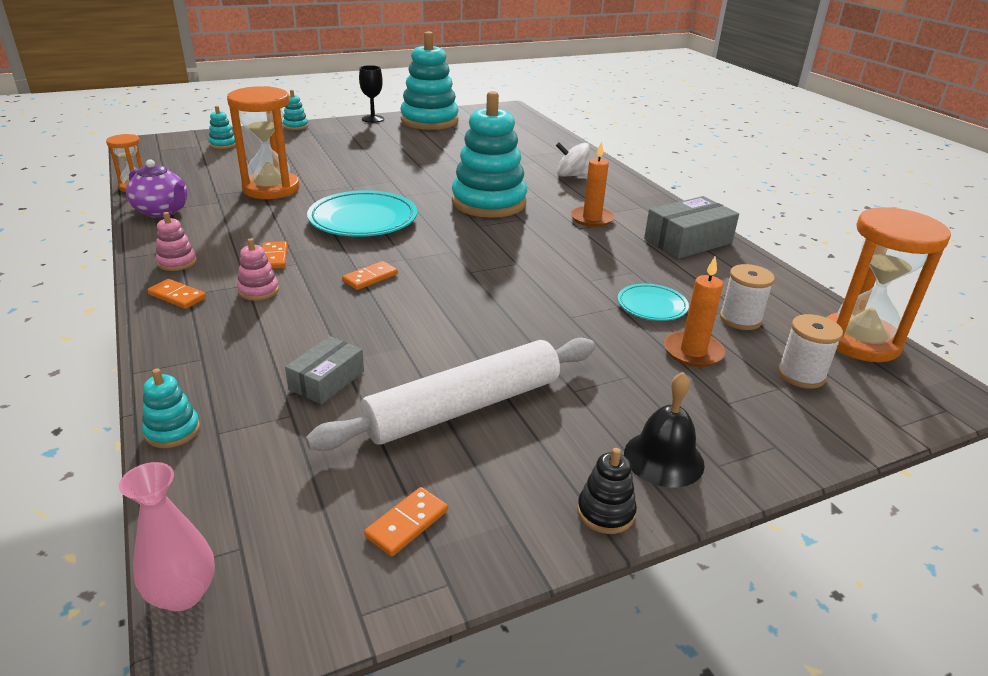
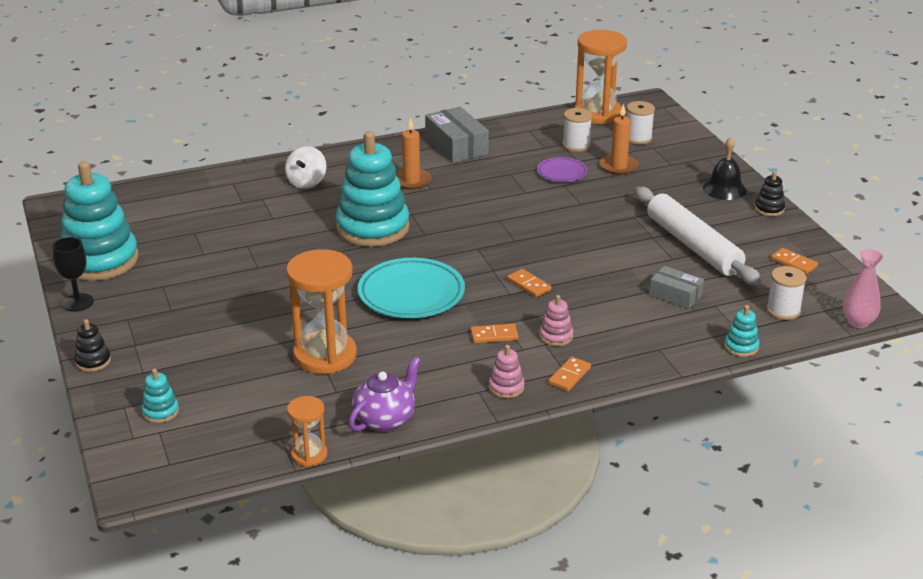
camera: 85 degrees left, 0 degrees up
turquoise stacking toy [283,90,308,130] -> black stacking toy [74,319,111,372]
turquoise plate [618,284,689,321] -> purple plate [537,157,588,182]
none -> white spool [766,266,807,320]

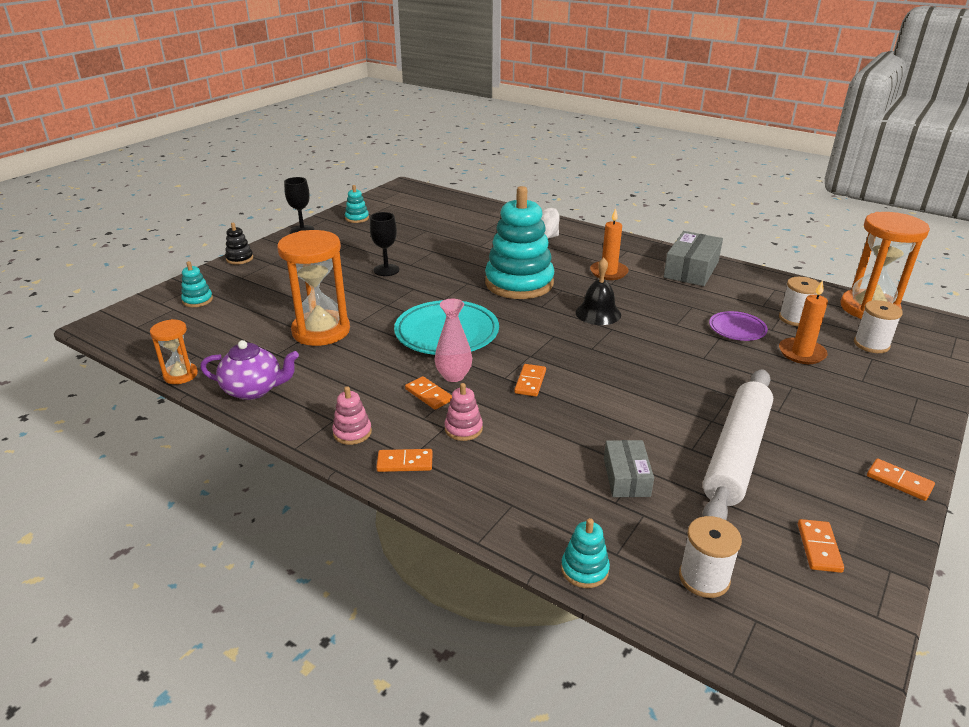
camera: 55 degrees right, 0 degrees up
turquoise stacking toy [60,161,138,281] -> turquoise stacking toy [345,185,369,223], size x0.41
black bell [703,137,747,200] -> black bell moved to [575,258,621,325]
black stacking toy [755,171,785,216] -> orange domino [867,459,935,501]
pink vase [843,249,883,328] -> pink vase moved to [434,299,472,382]
none -> black goblet [370,212,399,276]

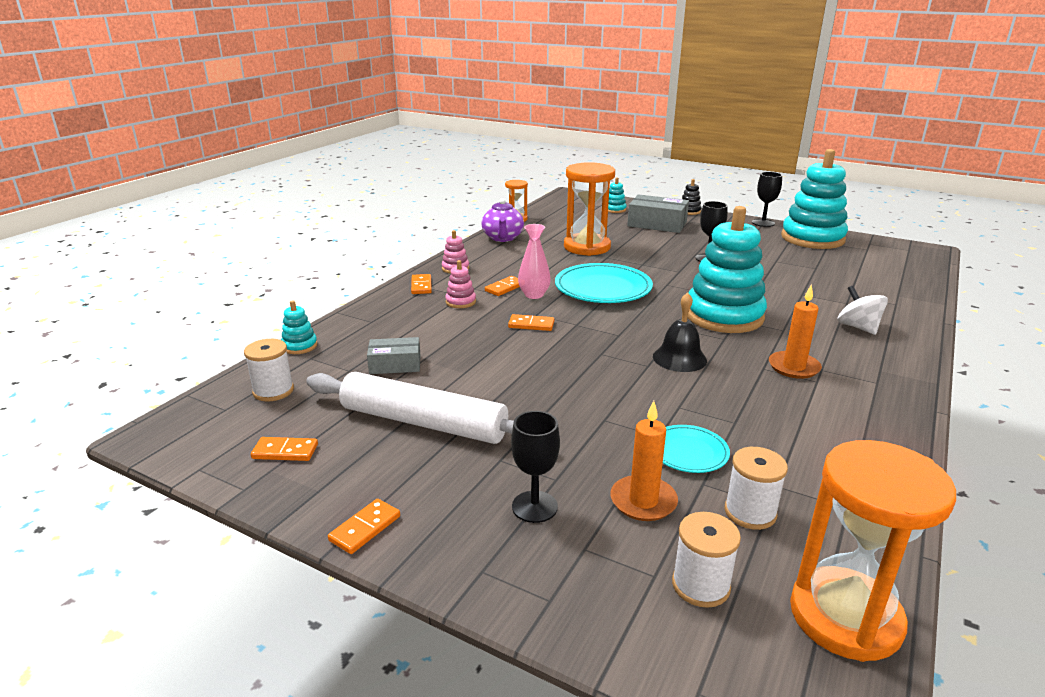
camera: 85 degrees right, 5 degrees down
turquoise stacking toy [345,185,369,223] -> turquoise stacking toy [781,149,848,249], size x2.44
grey box [664,231,723,286] -> grey box moved to [627,194,689,233]
purple plate [709,311,768,341] -> turquoise plate [663,425,730,473]
none -> black goblet [511,411,560,523]

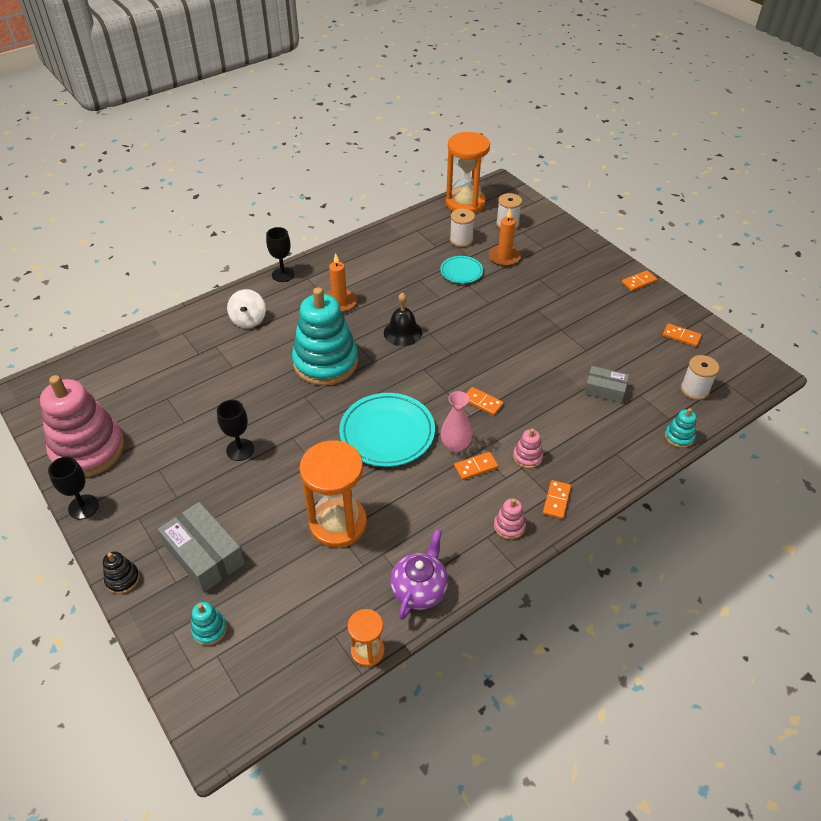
camera: 155 degrees left, 20 degrees up
white rolling pin [306,372,514,444] -> none
black goblet [511,411,560,523] -> black goblet moved to [266,227,295,282]
turquoise stacking toy [781,149,848,249] -> pink stacking toy [40,375,125,477]

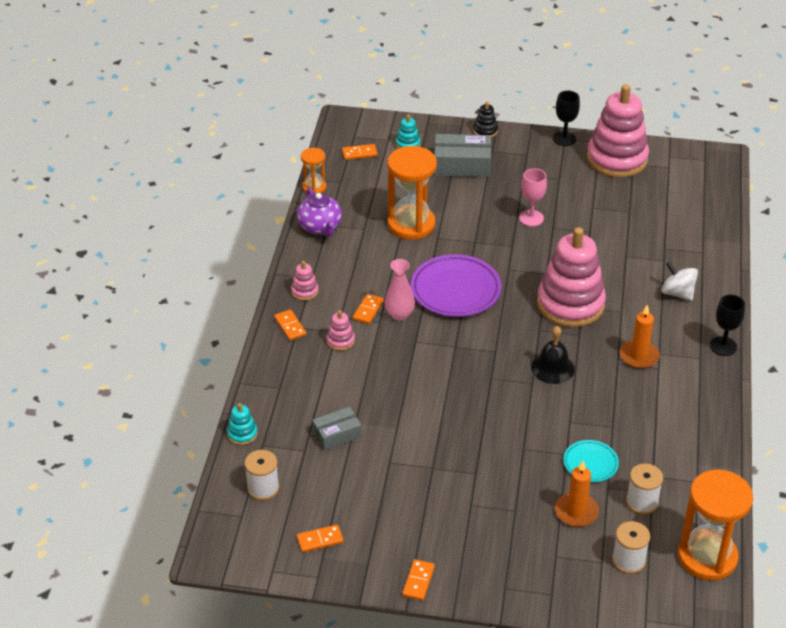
camera: 135 degrees right, 5 degrees down
black goblet [217,400,254,461] -> pink goblet [519,168,547,226]
turquoise stacking toy [292,287,358,386] -> pink stacking toy [537,227,606,327]
turquoise plate [339,393,435,467] -> purple plate [411,254,502,317]
orange domino [466,387,504,416] -> orange domino moved to [342,144,378,160]

